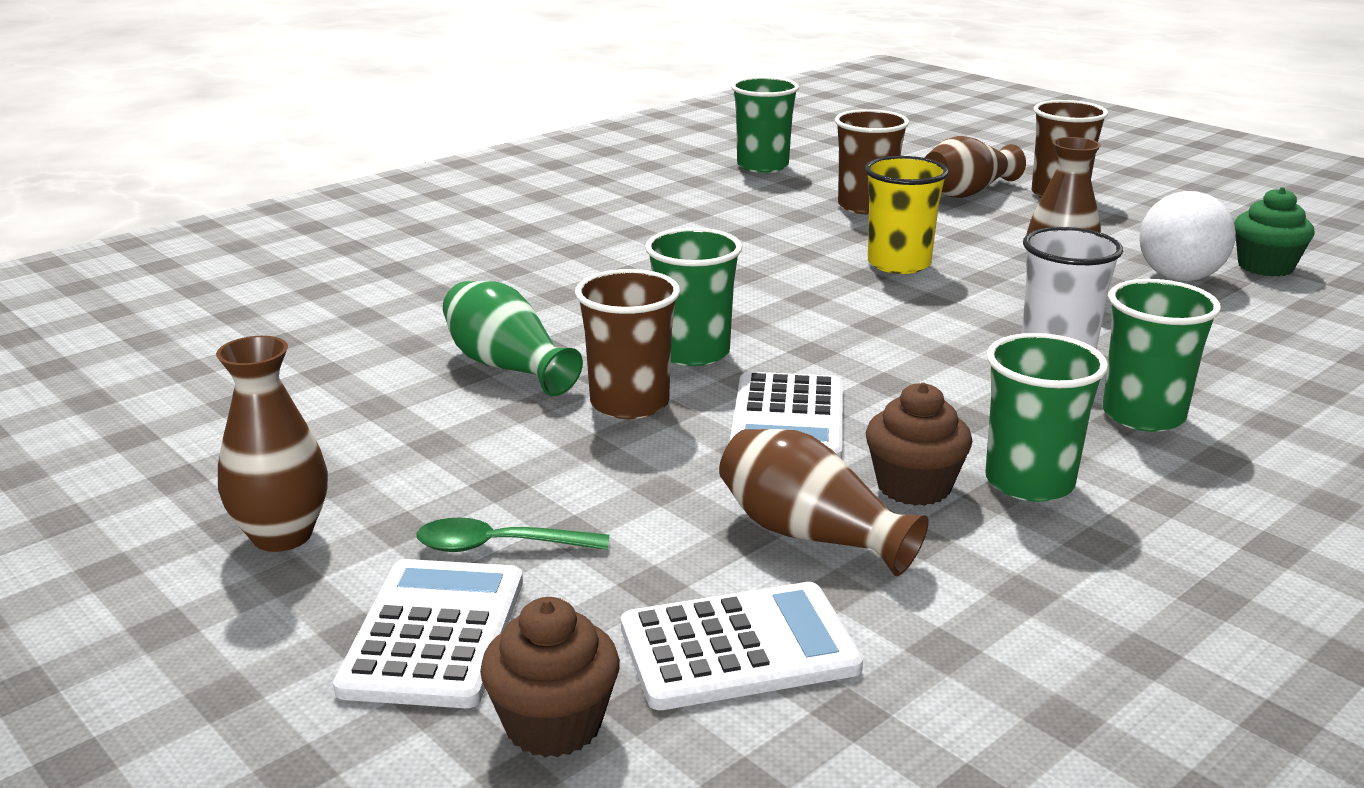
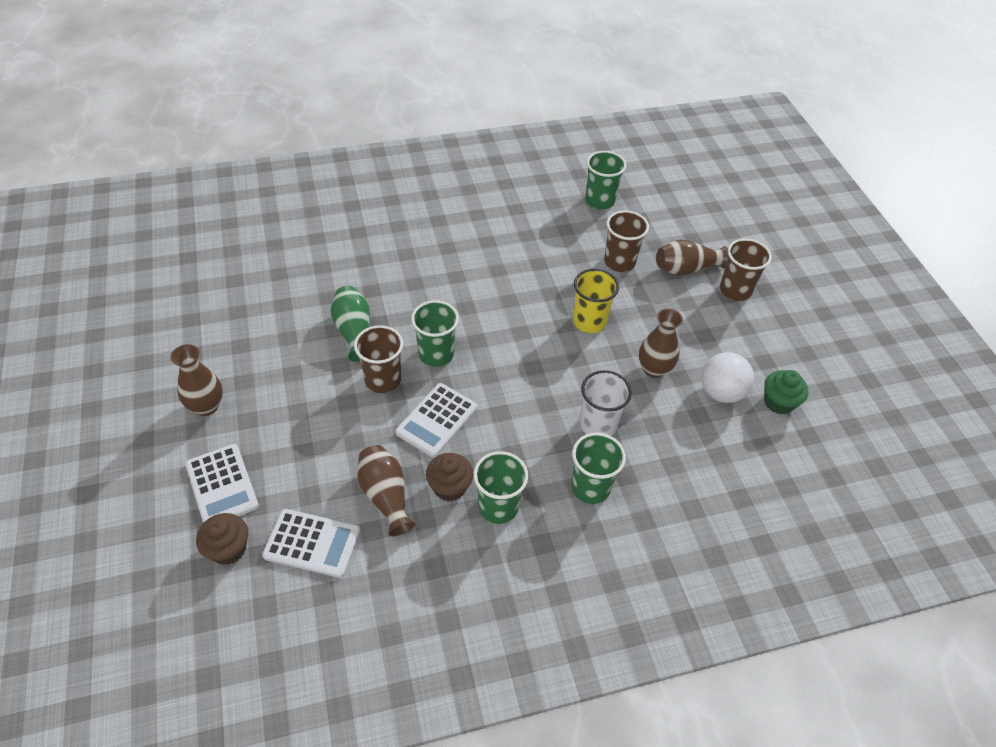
camera: 25 degrees right, 25 degrees up
white calculator [333,559,523,708] -> white calculator turned 120 degrees clockwise [185,444,259,523]
green spoon [416,518,609,552] -> none

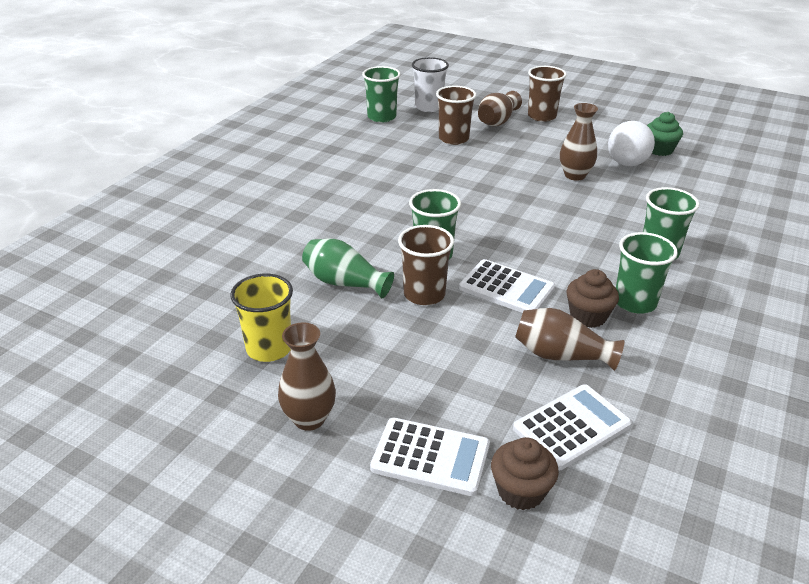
camera: 45 degrees left, 15 degrees down
white calculator [395,383,477,458] -> white calculator turned 45 degrees counterclockwise [459,259,555,313]
yellow cup [573,269,619,333] -> yellow cup moved to [230,274,293,362]
white cup [580,370,632,436] -> white cup moved to [412,57,449,112]

